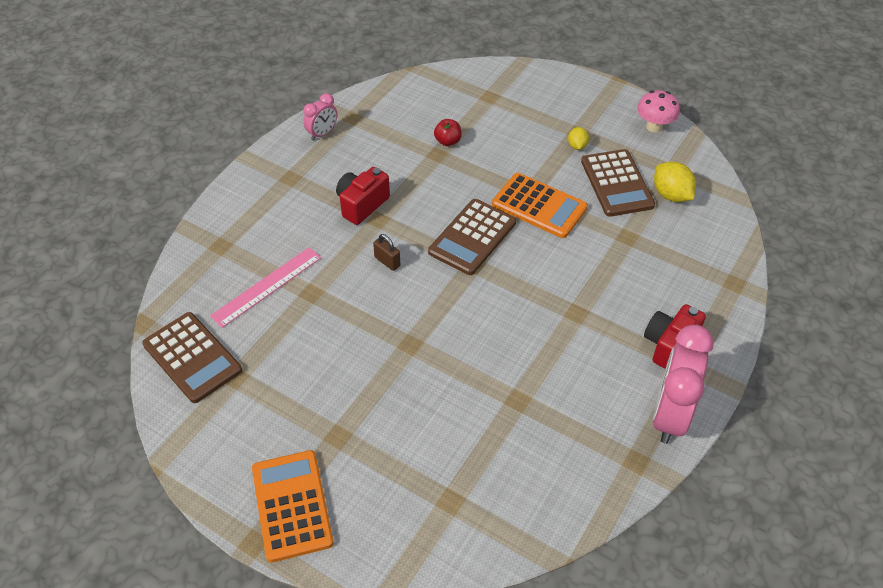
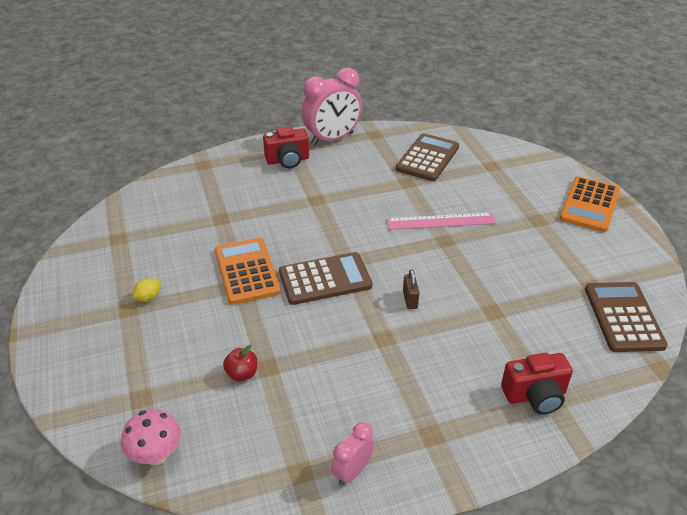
camera: 140 degrees left, 10 degrees down
pink ruler [210,247,321,328] -> pink ruler moved to [387,213,496,230]
pink clock [303,93,338,141] -> pink clock turned 45 degrees counterclockwise [331,422,374,485]
red camera [336,167,390,225] -> red camera moved to [501,353,573,415]
brown calculator [581,149,655,217] -> brown calculator moved to [396,133,459,181]
pink mushroom [637,90,680,133] -> pink mushroom moved to [121,409,181,465]
yellow lemon [654,162,696,202] -> none

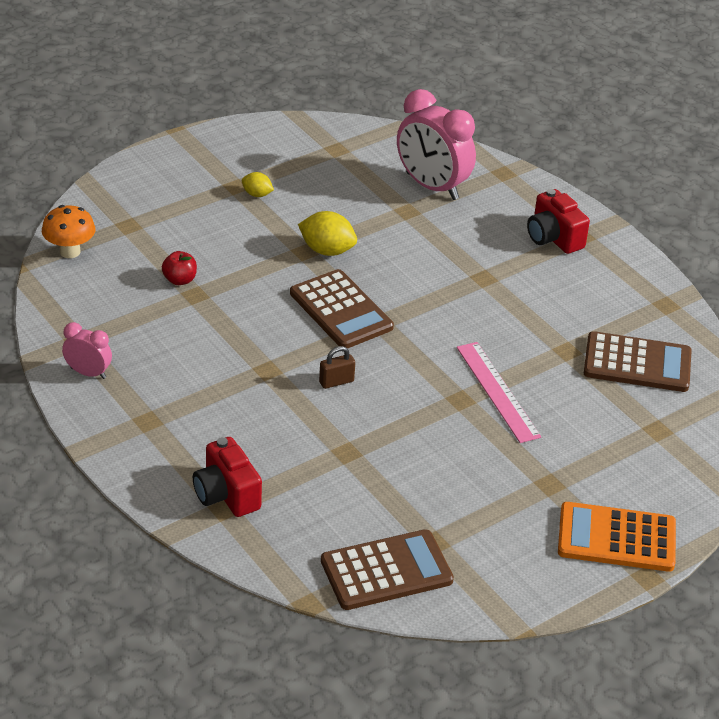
camera: 70 degrees right, 0 degrees up
pink mushroom [121,409,181,465] -> orange mushroom [42,205,95,258]
orange calculator [215,238,281,305] -> yellow lemon [298,211,357,256]
pink clock [302,68,362,145] -> pink clock moved to [397,89,476,200]

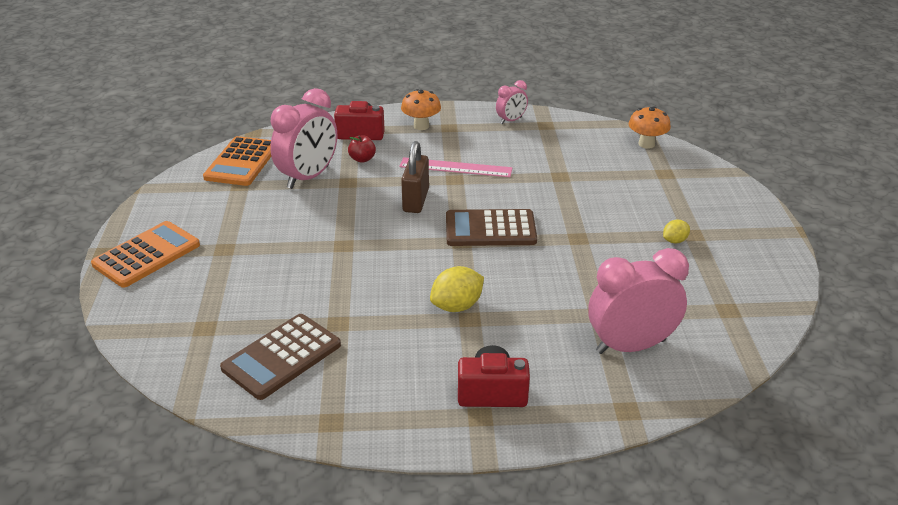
camera: 125 degrees right, 5 degrees down
red apple [162,251,197,285] -> red apple moved to [348,135,376,163]
yellow lemon [298,211,357,256] -> yellow lemon moved to [430,266,484,312]
brown padlock [319,346,355,389] -> brown padlock [401,141,429,213], size x1.77
brown calculator [321,529,454,610] -> orange calculator [203,136,271,186]
pink ruler [457,342,541,443] -> pink ruler moved to [399,157,512,177]
none -> pink clock [270,88,337,189]
none -> orange mushroom [401,89,441,130]

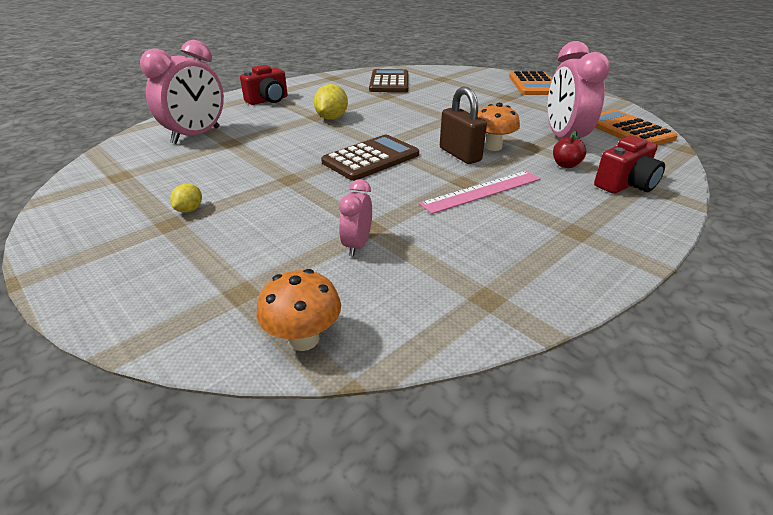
camera: 140 degrees right, 0 degrees up
orange mushroom [401,89,441,130] -> orange mushroom moved to [477,103,520,151]
pink clock [496,80,528,124] -> pink clock moved to [339,179,372,256]

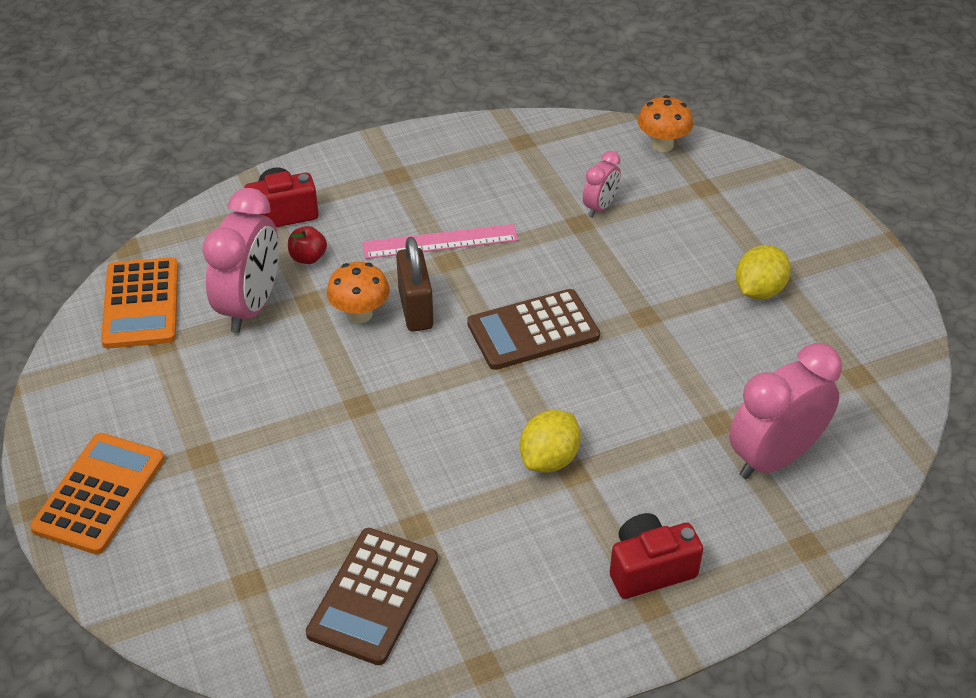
camera: 160 degrees left, 10 degrees up
yellow lemon [170,184,202,213] -> yellow lemon [736,245,791,300], size x1.72

